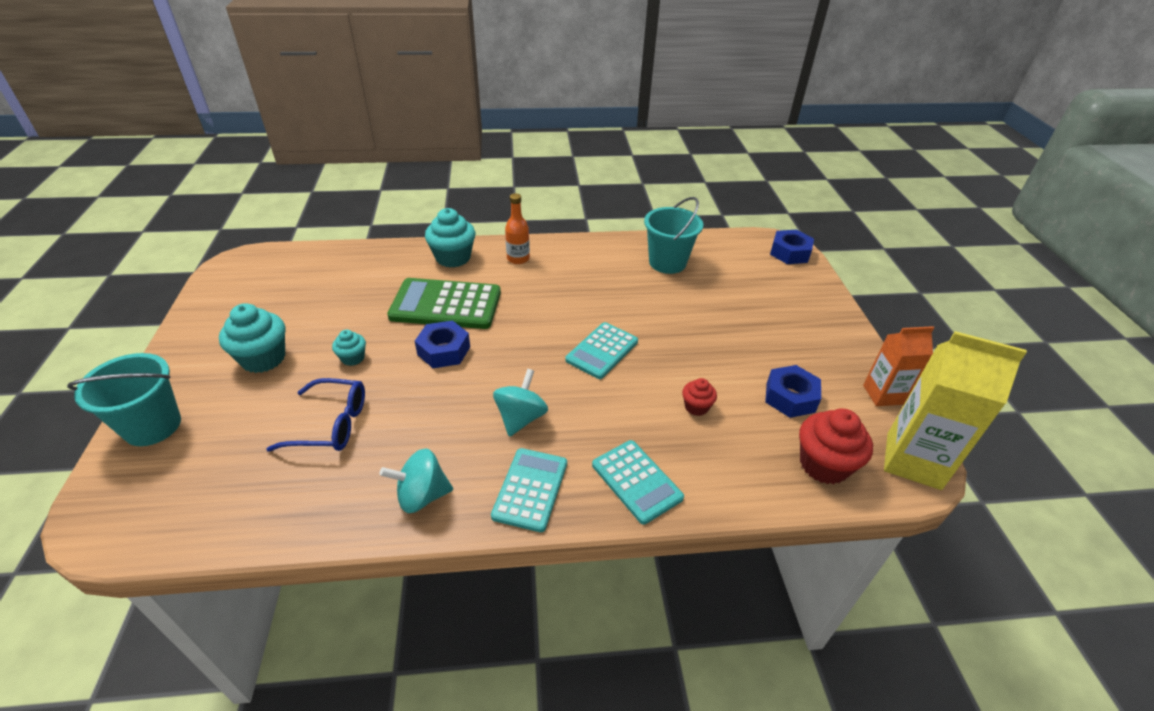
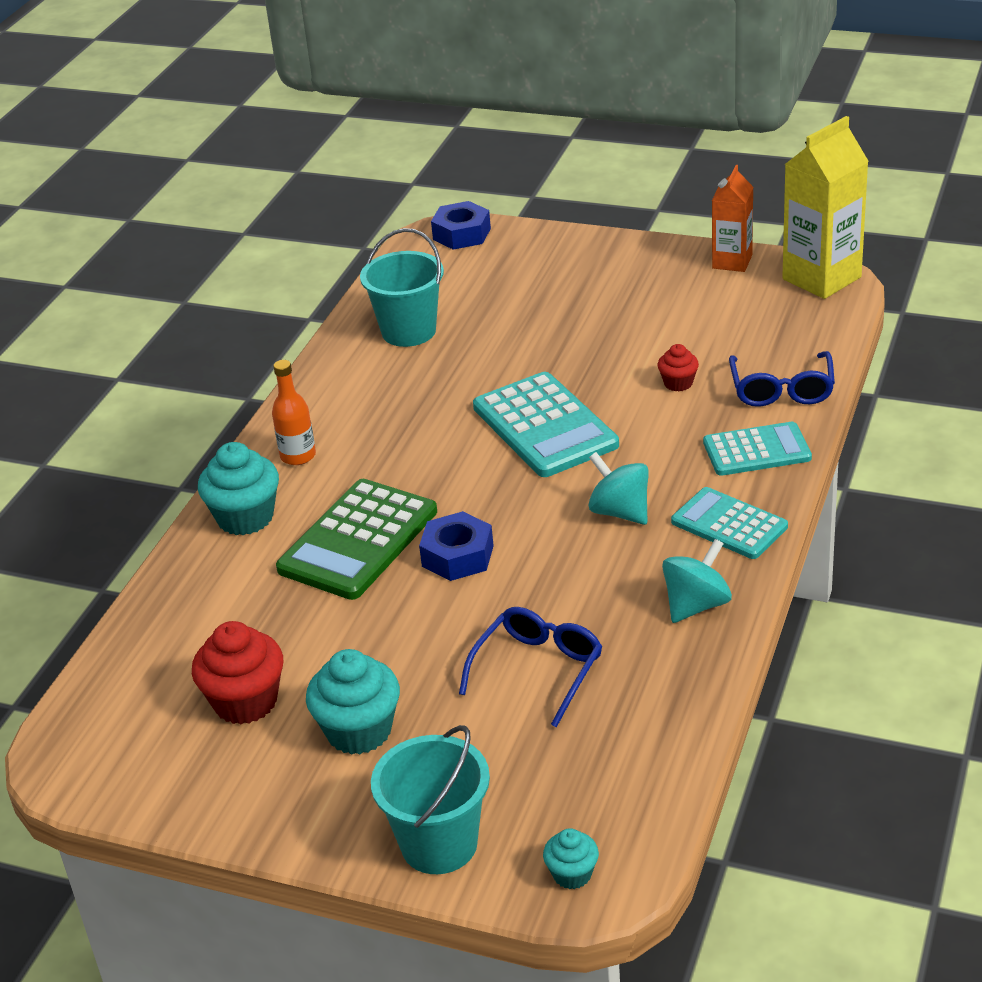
camera: 60 degrees left, 5 degrees down
turquoise cupcake [332,329,366,366] -> turquoise cupcake moved to [543,828,599,889]
turquoise spinning top [380,448,453,513] -> turquoise spinning top turned 150 degrees counterclockwise [662,539,732,623]
turquoise calculator [565,322,638,379] -> turquoise calculator [473,372,619,477], size x1.55
blue nut [765,365,821,418] -> none
red cupcake [799,408,873,484] -> red cupcake moved to [192,621,283,724]
none -> blue glasses [729,351,835,407]

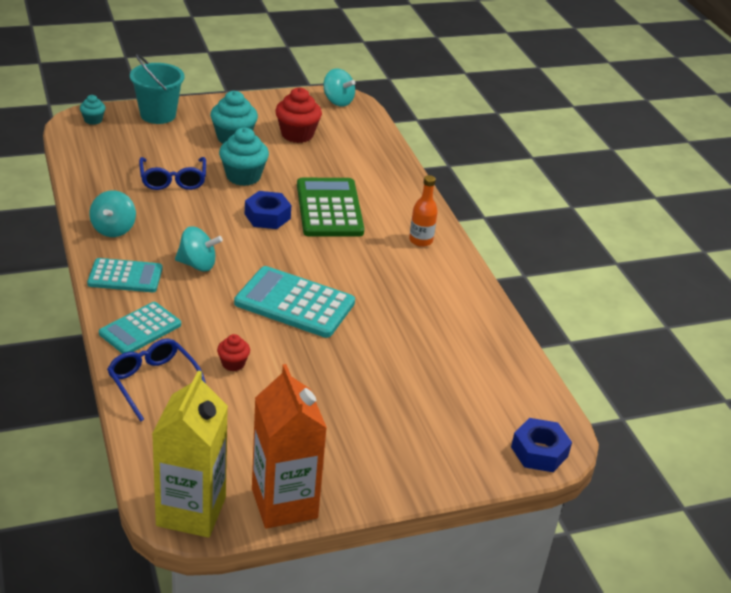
camera: 135 degrees right, 0 degrees up
turquoise cupcake [198,442,279,535] -> turquoise cupcake moved to [219,128,269,186]
turquoise bucket [360,228,444,347] -> none
orange carton [712,165,753,272] -> orange carton [252,364,327,529], size x1.64
none -> turquoise spinning top [323,68,355,107]

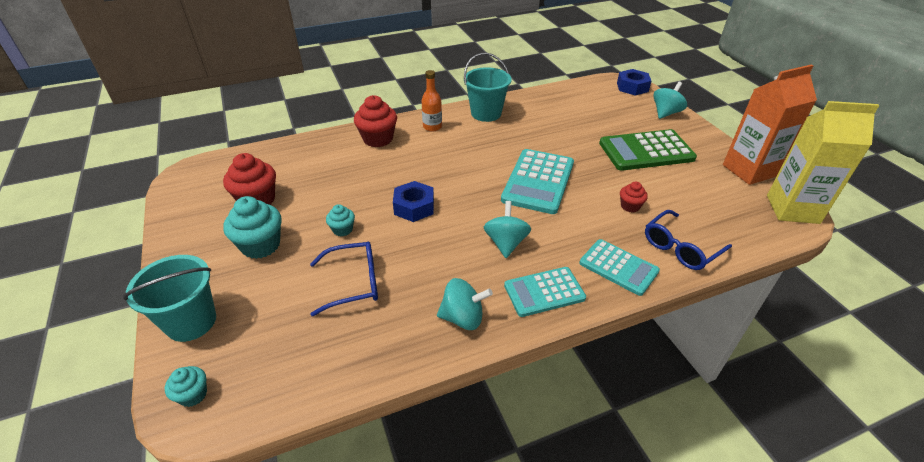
camera: 90 degrees left, 5 degrees up
turquoise calculator [87,258,163,292] -> turquoise calculator turned 105 degrees counterclockwise [504,267,586,317]
turquoise cupcake [219,128,269,186] -> turquoise cupcake [326,204,355,236], size x0.54
green calculator [297,178,365,237] -> green calculator moved to [599,129,697,171]
turquoise spinning top [323,68,355,107] -> turquoise spinning top moved to [653,82,687,119]
none -> red cupcake [354,95,397,147]
none -> turquoise bucket [464,53,511,122]

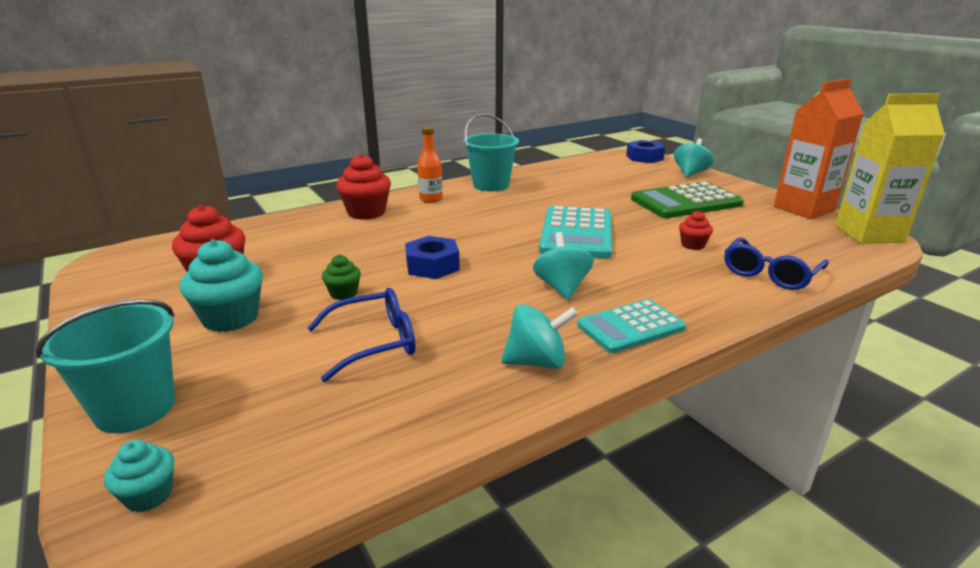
camera: 10 degrees left, 15 degrees down
turquoise cupcake [326,204,355,236] -> green cupcake [322,255,361,300]
turquoise calculator [579,239,660,296] -> none

